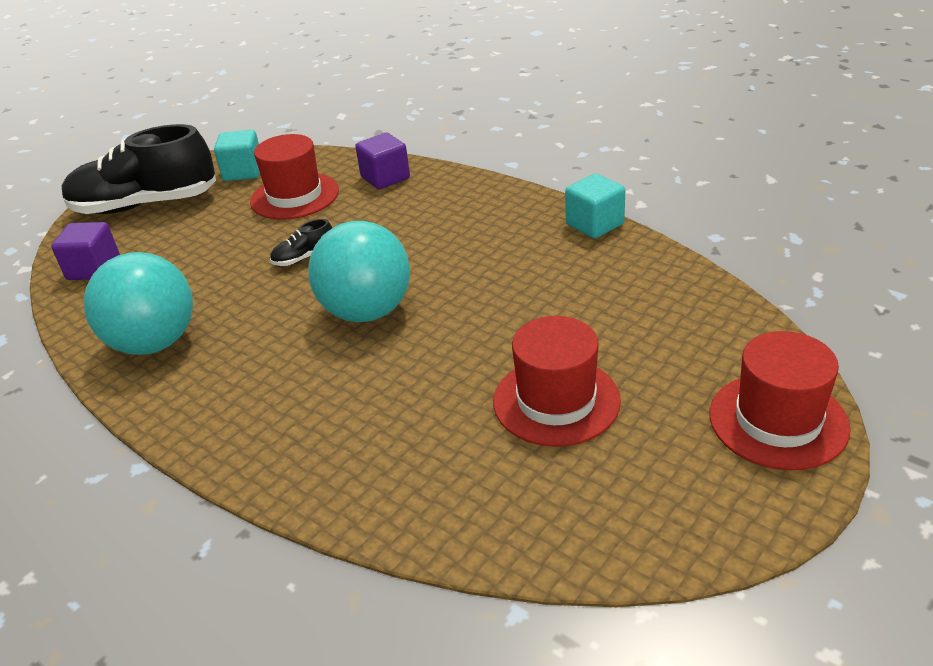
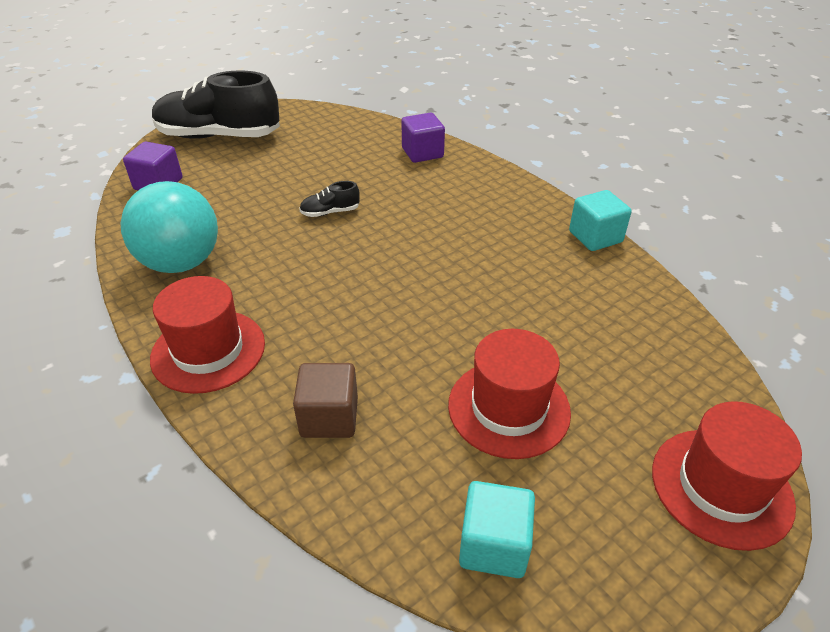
camera: 10 degrees right, 5 degrees up
turquoise cube [214,130,260,181] -> turquoise cube moved to [459,481,535,578]
red hat [250,134,339,220] -> red hat moved to [150,276,265,394]
turquoise ball [308,221,410,322] -> none
none -> brown cube [293,363,358,438]

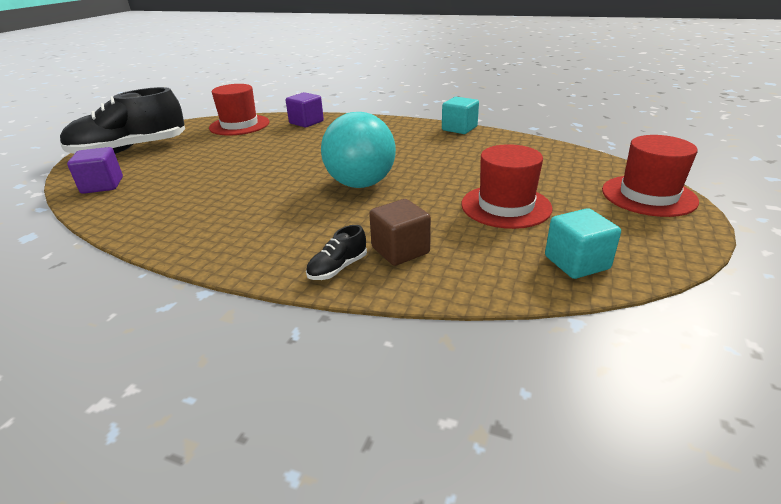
camera: 30 degrees left, 10 degrees down
turquoise ball [121,181,218,273] -> turquoise ball moved to [321,112,396,188]
red hat [150,276,265,394] -> red hat moved to [209,84,270,136]
black shoe [299,181,360,217] -> black shoe moved to [306,225,367,280]

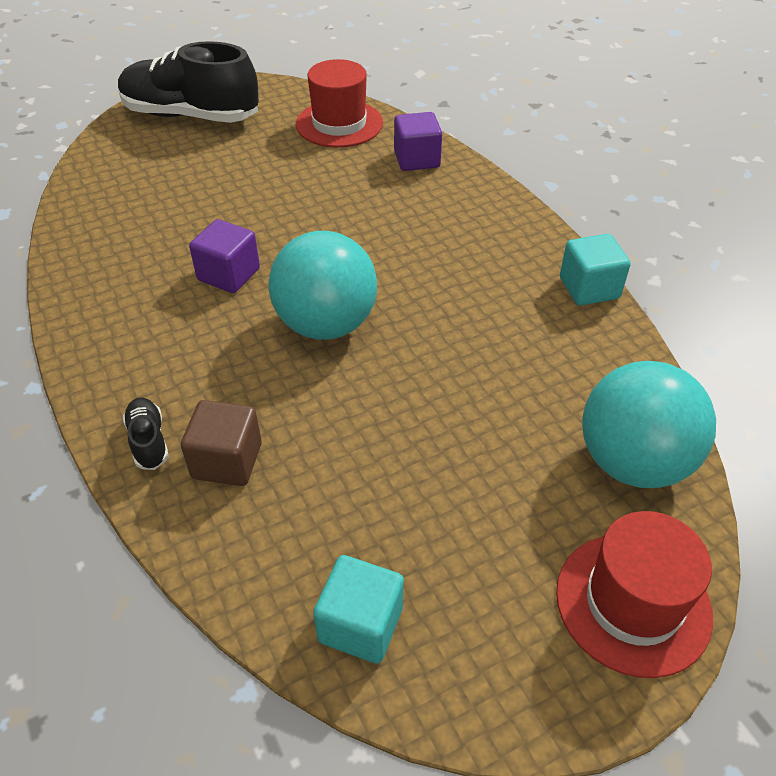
camera: 40 degrees right, 15 degrees up
purple cube [67,147,123,194] -> purple cube moved to [189,219,260,293]
black shoe [306,225,367,280] -> black shoe turned 75 degrees clockwise [123,398,169,470]
red hat [461,144,553,229] -> none
none -> turquoise ball [582,361,716,488]

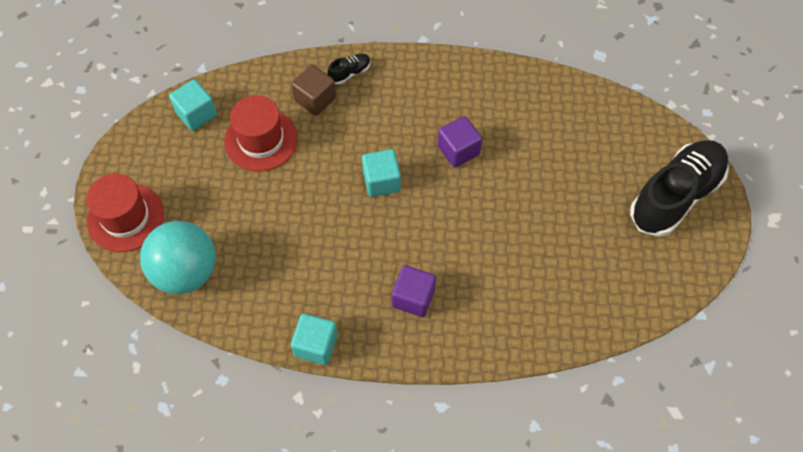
camera: 120 degrees right, 15 degrees up
black shoe [123,398,169,470] -> black shoe turned 45 degrees counterclockwise [328,54,371,85]
turquoise ball [269,231,377,340] -> turquoise cube [362,149,401,197]
red hat [296,59,383,148] -> red hat moved to [224,95,298,172]
purple cube [394,112,442,171] -> purple cube moved to [392,265,436,317]

